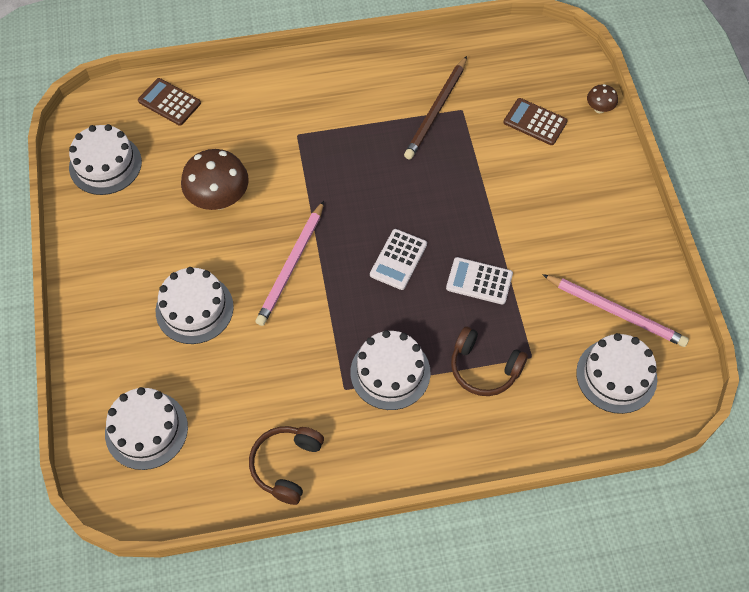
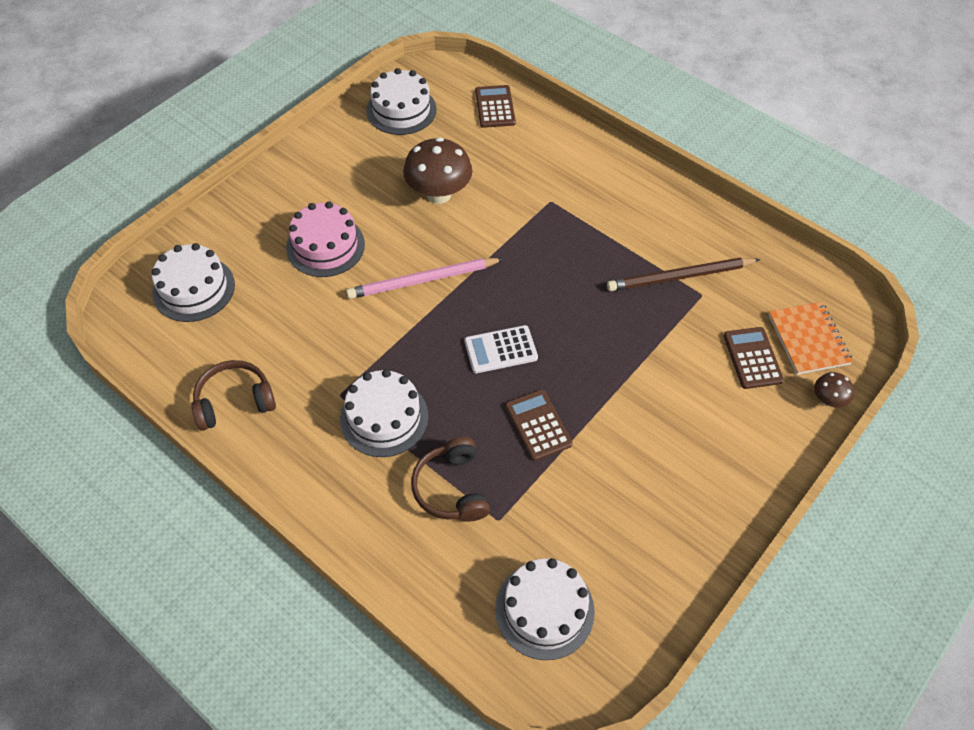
camera: 50 degrees right, 5 degrees down
white cake [156,267,234,344] -> pink cake [286,201,365,277]
white calculator [446,257,513,305] -> brown calculator [505,389,573,461]
pink pencil [542,274,689,347] -> none
none -> orange notebook [768,302,853,375]

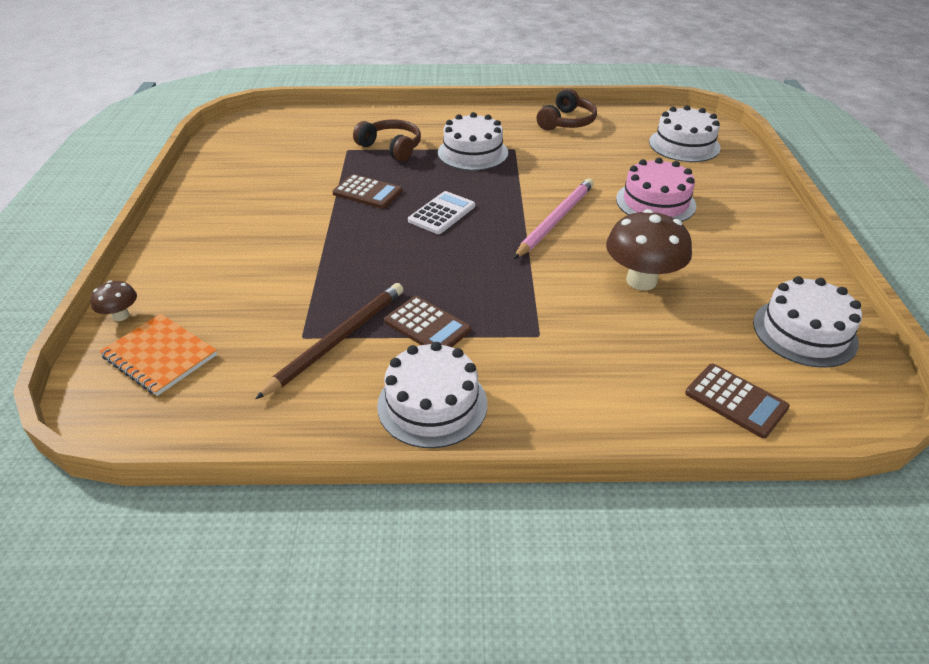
camera: 140 degrees right, 15 degrees down
white cake [495,558,595,660] -> white cake moved to [377,342,487,448]
brown calculator [723,327,784,389] -> brown calculator moved to [384,296,471,347]

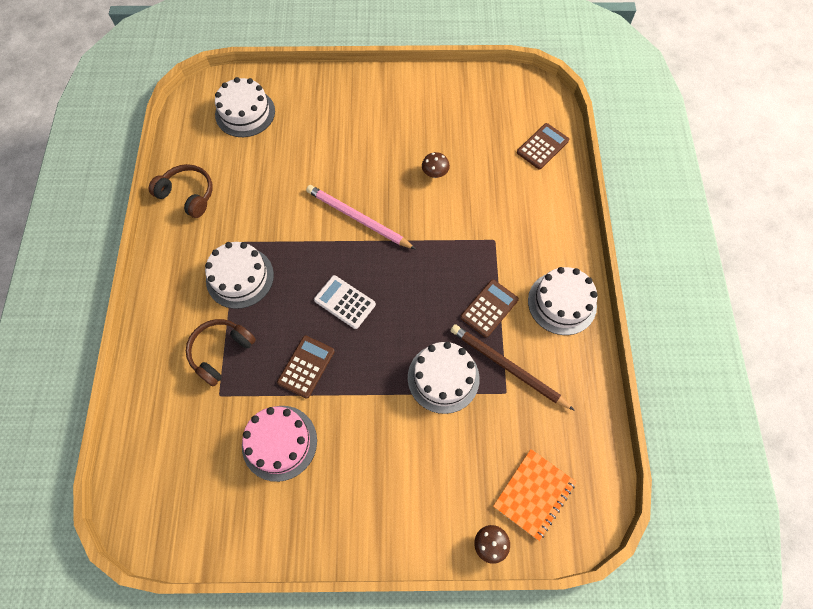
camera: 90 degrees left, 25 degrees up
brown mushroom [606,209,692,290] -> brown mushroom [422,152,450,178], size x0.49
pink cake [616,158,696,222] -> pink cake moved to [242,406,317,482]
white cake [753,276,862,368] -> white cake moved to [408,342,480,414]

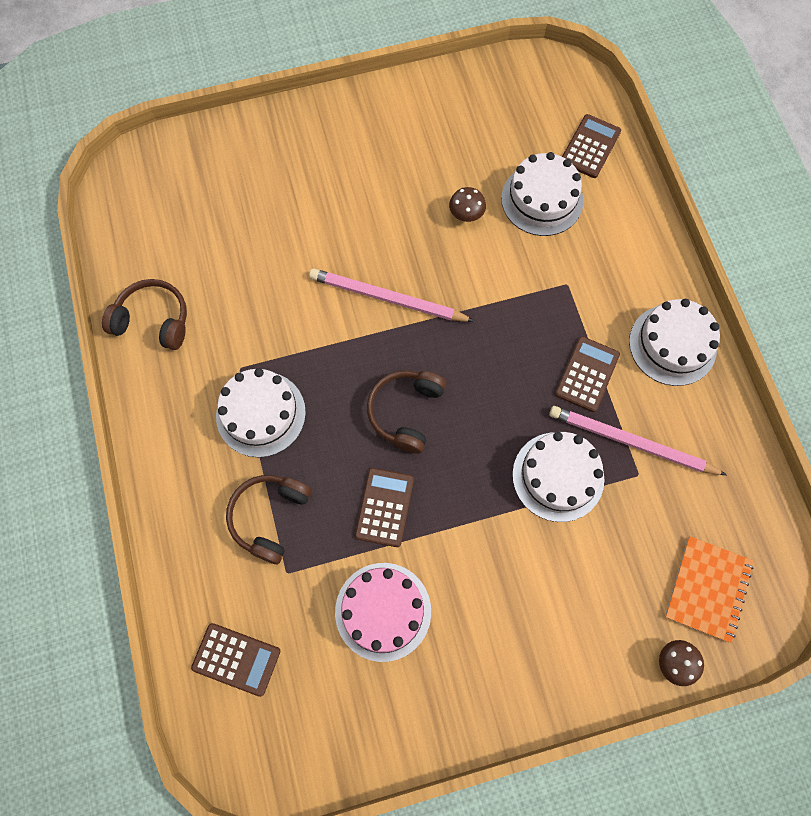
camera: 15 degrees left, 5 degrees up
white cake [215,77,275,137] -> white cake moved to [501,152,583,236]
white calculator [314,275,376,329] -> brown headphones [367,371,446,454]
brown pencil [450,324,575,411] -> pink pencil [549,406,727,475]
none -> brown calculator [191,623,280,697]

